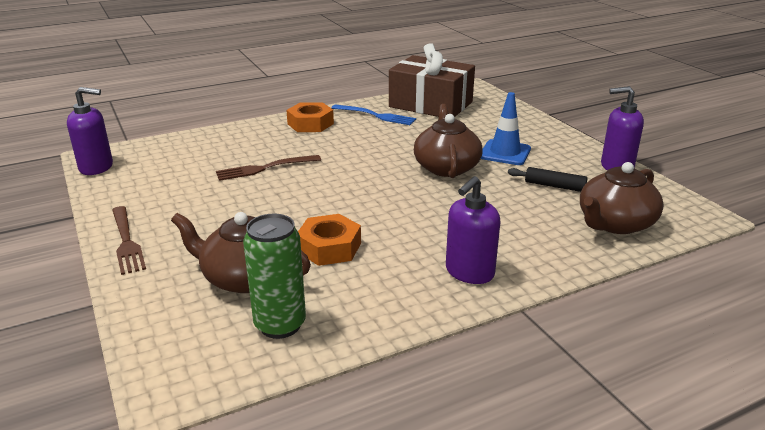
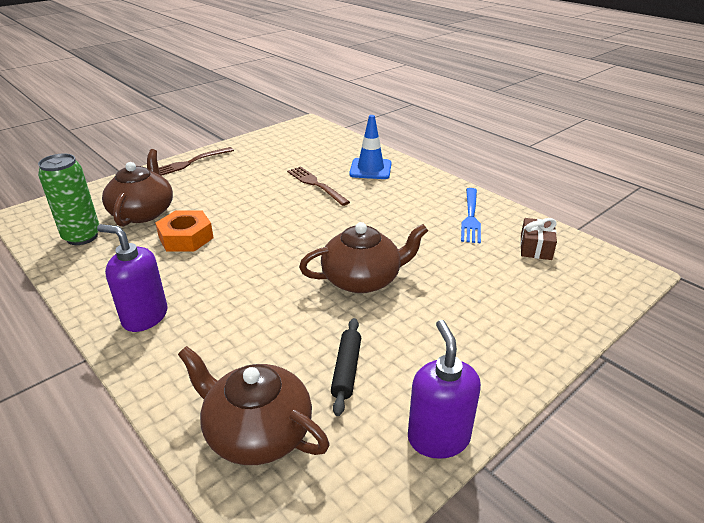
camera: 75 degrees right, 5 degrees up
purple soap dispenser [67,87,113,175] -> none
orange nut [286,102,334,132] -> none
brown gift [389,43,475,117] -> brown gift [520,218,557,260], size x0.43
blue traffic cone [481,92,531,165] -> blue traffic cone moved to [349,115,391,179]

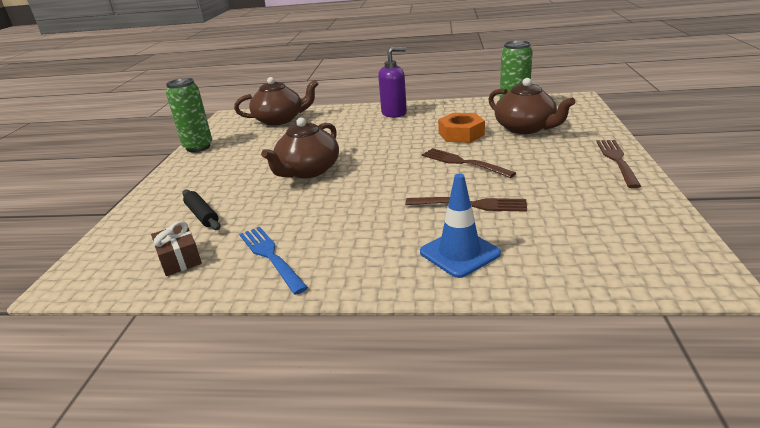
camera: 140 degrees right, 5 degrees down
black rolling pin [331,318,361,416] -> black rolling pin moved to [182,189,220,230]
purple soap dispenser [408,320,481,459] -> green can [166,78,212,152]
none -> brown fork [422,148,516,178]

